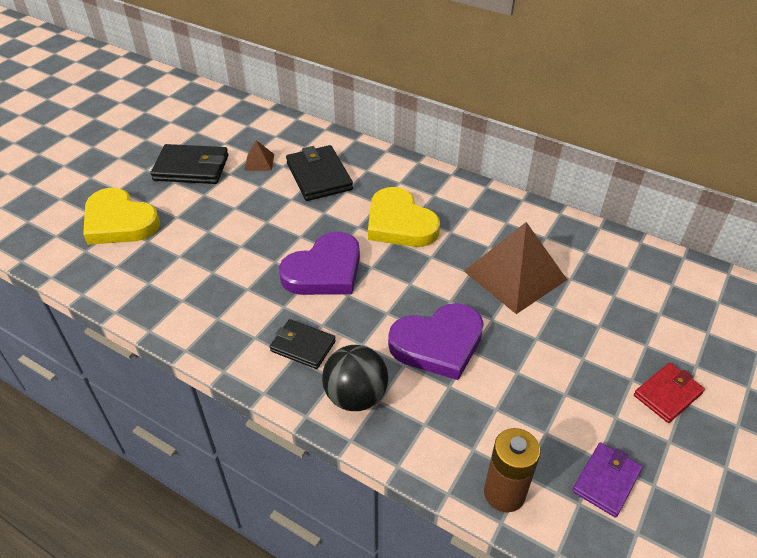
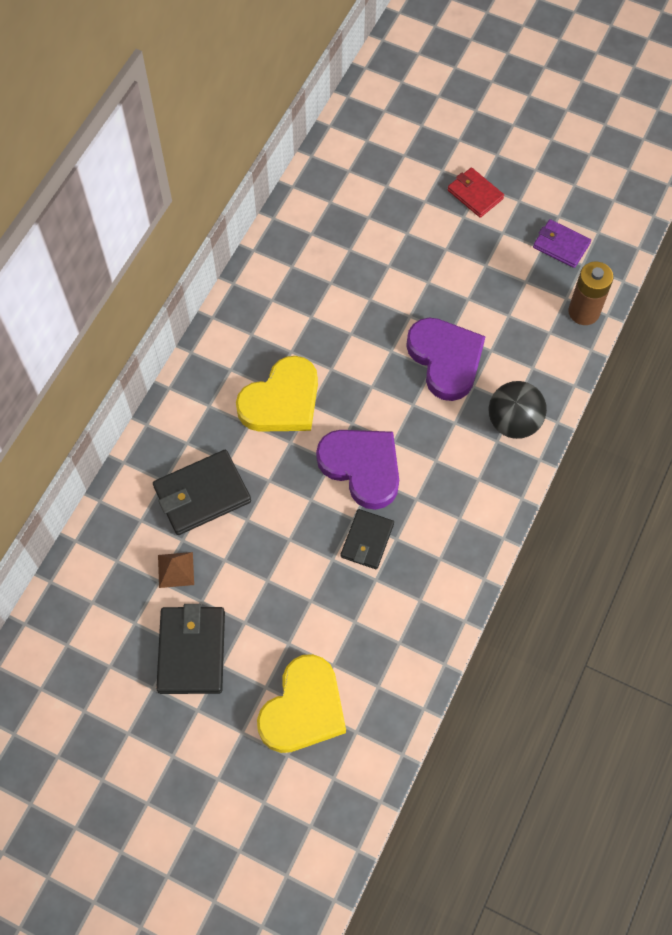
camera: 95 degrees left, 20 degrees up
black wallet [270,319,336,369] -> black wallet moved to [341,509,394,569]
brown pyramid [464,222,567,314] -> none

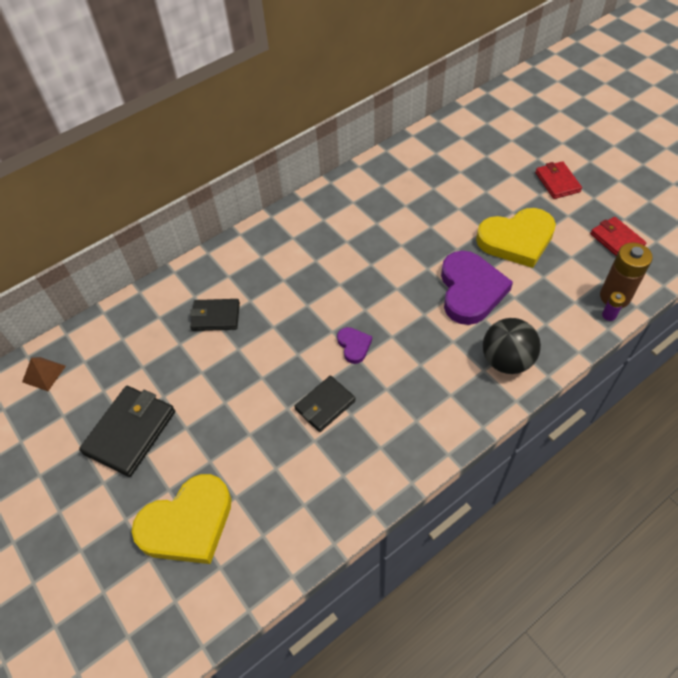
camera: 30 degrees right, 10 degrees down
black wallet [153,450,251,535] -> black wallet [190,299,240,331], size x0.64
brown pyramid [158,552,194,588] -> brown pyramid moved to [22,357,66,391]
yellow heart [236,356,318,432] -> yellow heart moved to [476,208,556,268]
purple heart [316,430,399,510] -> purple heart [337,327,372,364], size x0.47
purple wallet [533,219,591,268] -> red wallet [590,217,647,256]
none -> purple battery [602,292,626,321]

